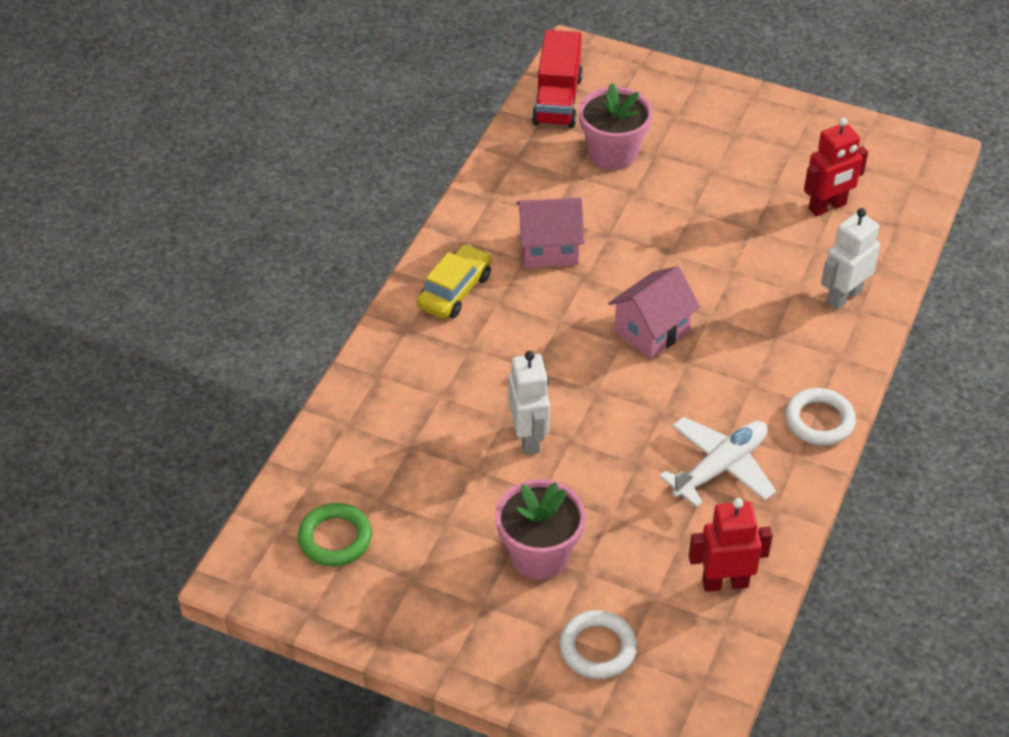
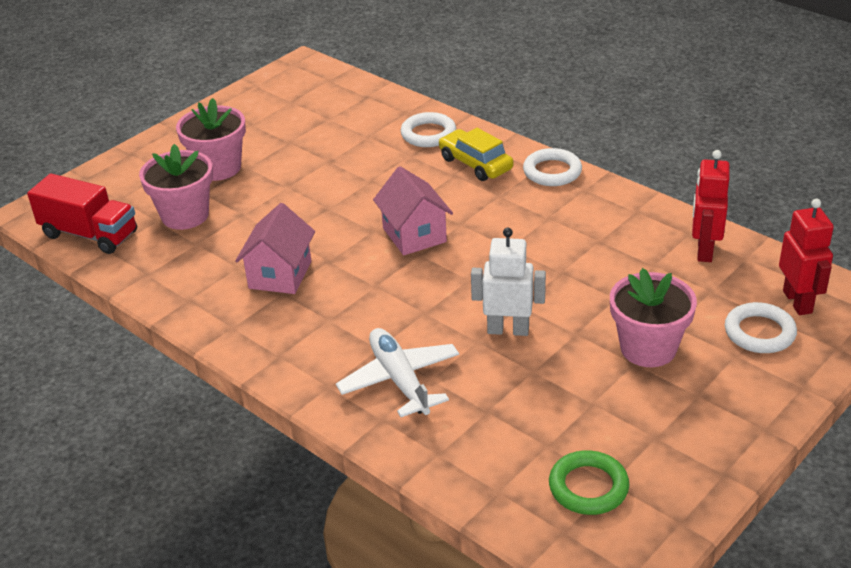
camera: 70 degrees left, 10 degrees down
yellow car [417,244,492,319] -> yellow car moved to [438,128,514,181]
white plane [659,417,776,507] -> white plane moved to [336,328,459,417]
red robot [804,117,868,216] -> red robot moved to [779,199,834,315]
white robot [821,208,880,310] -> white ring [400,112,456,147]
none -> pink flower pot [176,98,246,181]

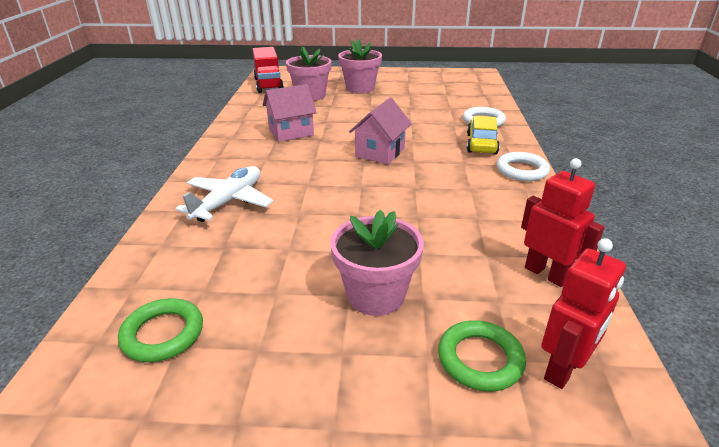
camera: 50 degrees right, 5 degrees down
white robot [471,228,546,336] -> none
red robot [692,150,730,262] -> red robot turned 75 degrees clockwise [521,158,604,287]
white ring [725,302,797,353] -> green ring [438,320,526,392]

